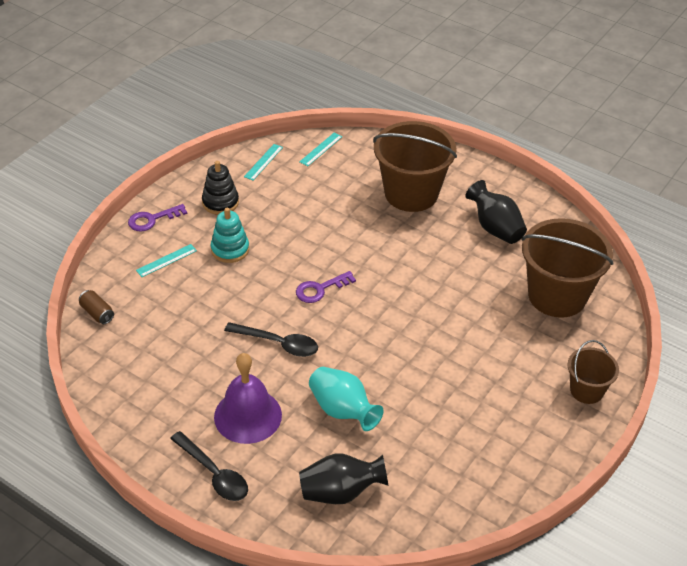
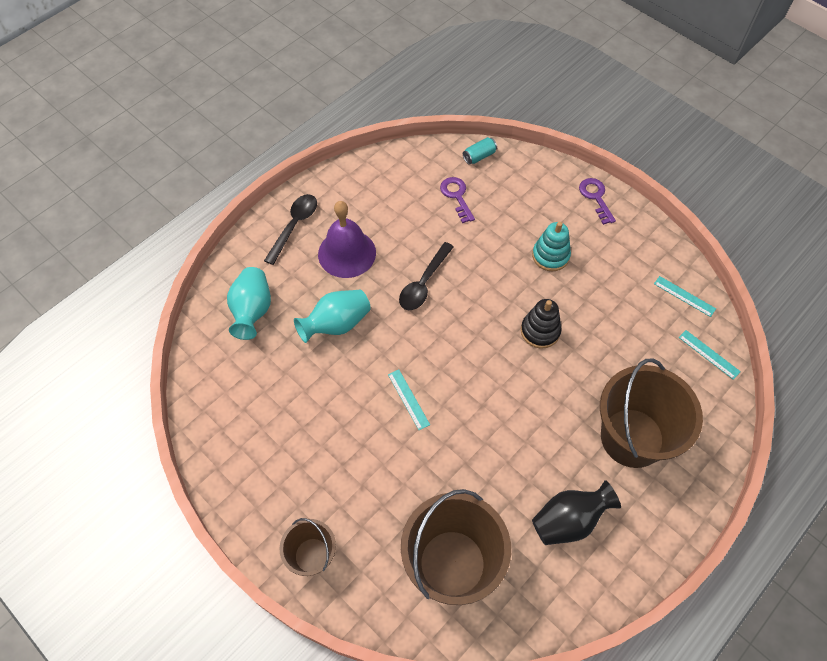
camera: 100 degrees right, 15 degrees up
brown can [79,290,114,324] -> turquoise can [463,137,497,165]
turquoise ruler [136,244,197,277] -> turquoise ruler moved to [388,369,430,430]
black spoon [170,431,248,501] -> black spoon turned 150 degrees clockwise [264,194,317,265]
black stacking toy [202,161,239,215] -> black stacking toy moved to [521,299,562,349]
purple key [296,271,356,303] -> purple key moved to [440,177,475,223]
black vase [299,453,389,504] -> turquoise vase [227,267,271,340]

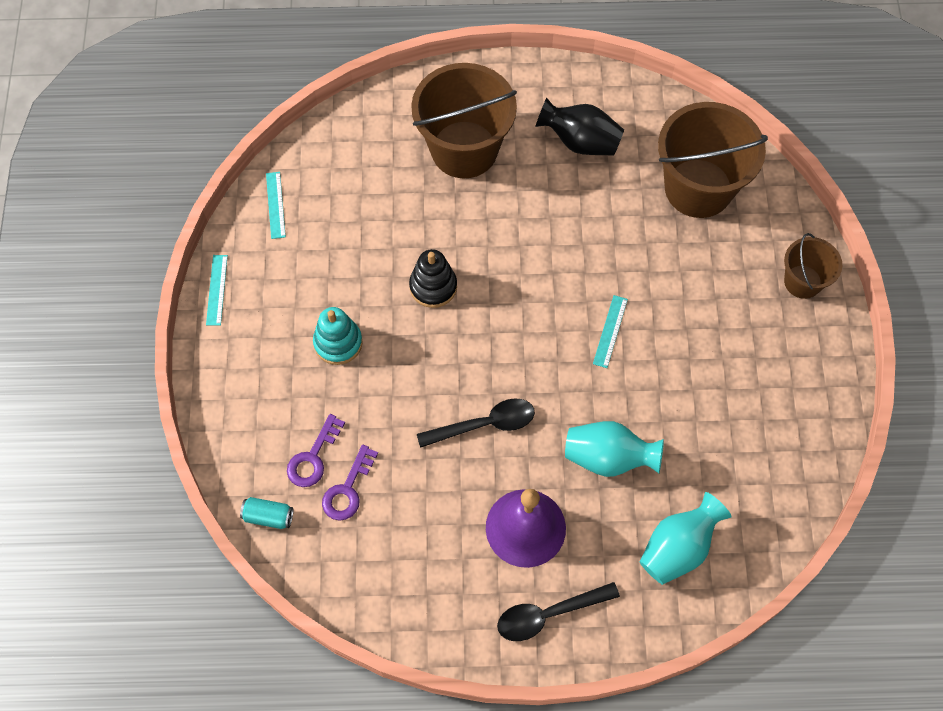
camera: 135 degrees left, 5 degrees up
purple key [579,178,616,225] -> purple key moved to [287,414,345,487]
turquoise ruler [679,330,741,380] -> turquoise ruler moved to [206,255,228,326]

